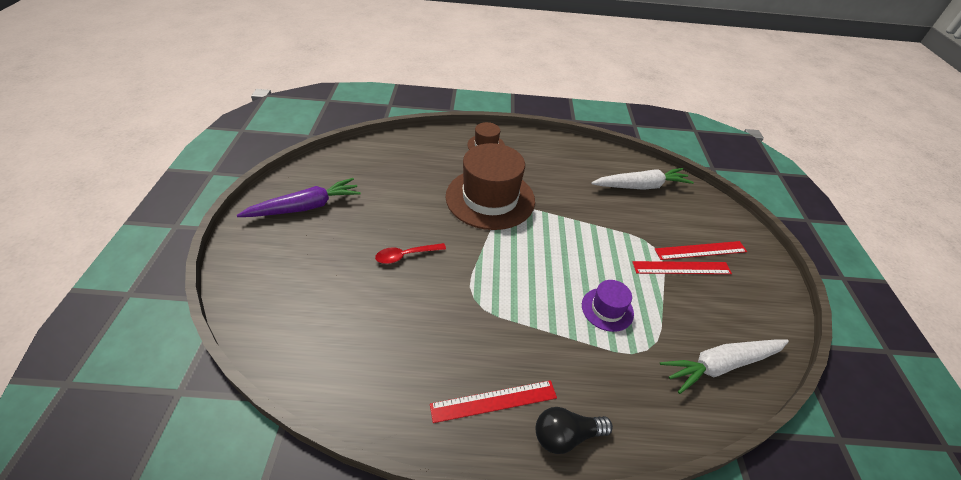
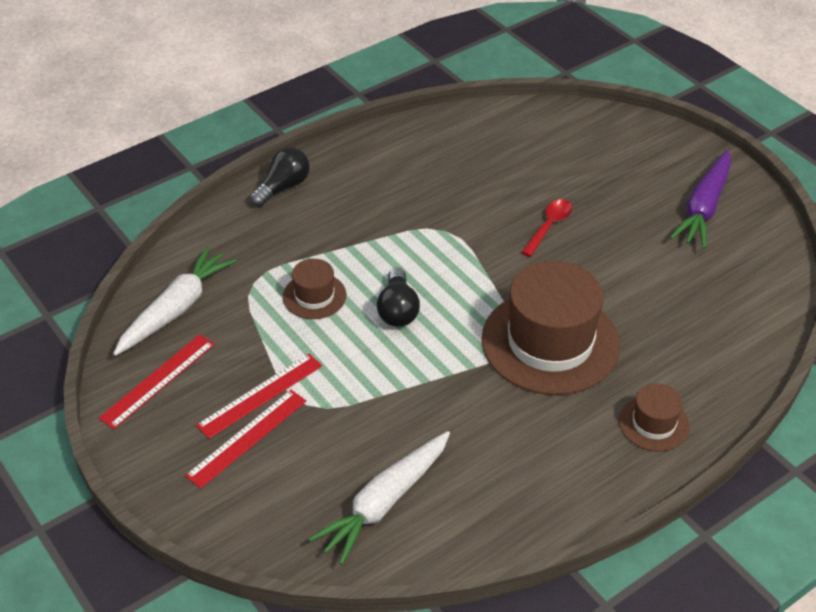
camera: 145 degrees right, 0 degrees up
red ruler [430,380,557,423] -> red ruler moved to [99,334,215,429]
purple hat [582,280,634,332] -> brown hat [283,259,346,319]
none -> black light bulb [377,268,420,327]

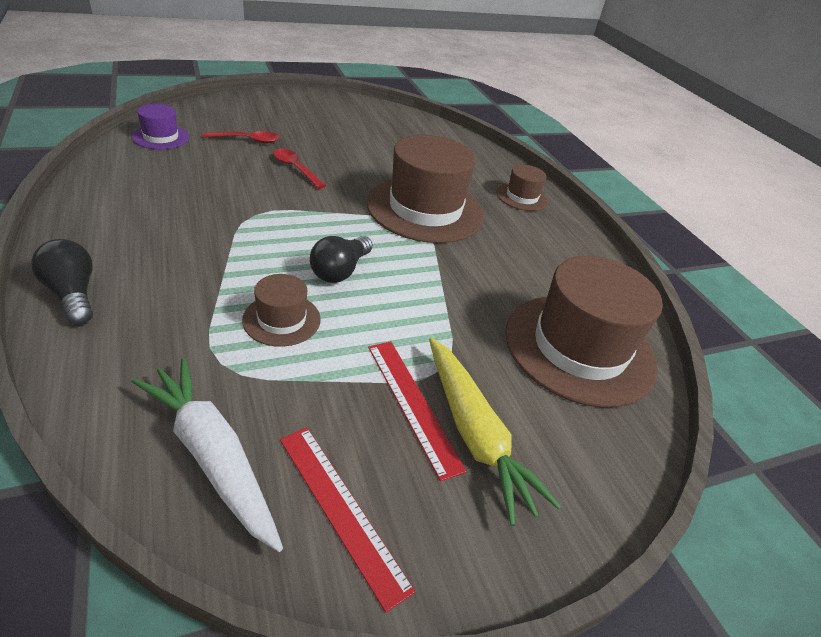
camera: 80 degrees left, 5 degrees down
red ruler [185,390,306,489] -> yellow carrot [429,338,561,526]
white carrot [309,431,450,565] -> brown hat [505,256,663,408]
black light bulb [377,268,420,327] -> black light bulb turned 105 degrees clockwise [310,236,373,283]
purple carrot [670,150,731,249] -> none
none -> purple hat [132,104,189,149]
none -> red spoon [202,131,280,143]

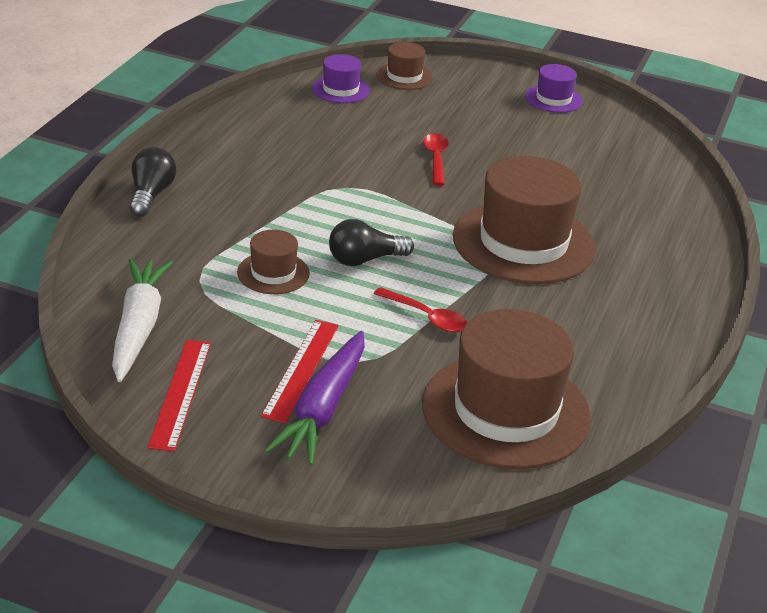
camera: 45 degrees right, 5 degrees down
red spoon [202,131,280,143] -> red spoon moved to [374,287,467,332]
yellow carrot [429,338,561,526] -> purple carrot [264,331,365,466]
brown hat [497,165,548,211] -> brown hat moved to [376,42,433,90]
none -> purple hat [525,64,583,113]

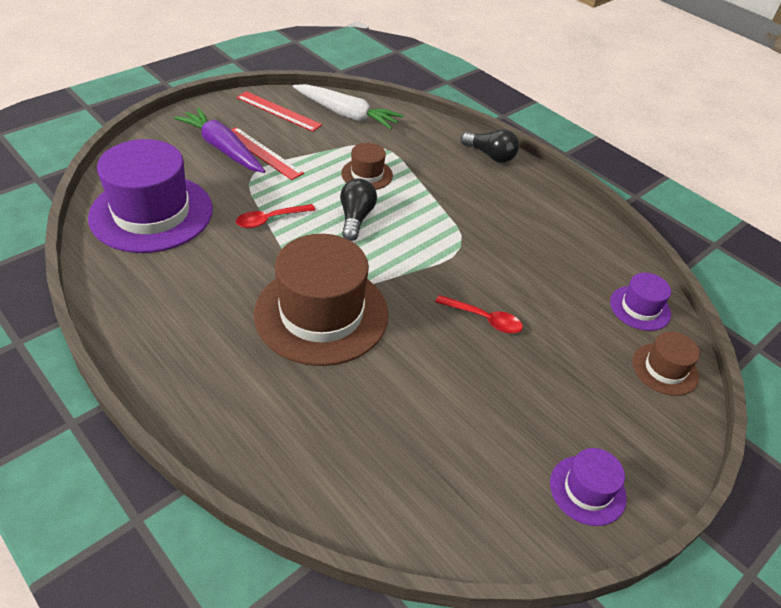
camera: 115 degrees right, 10 degrees up
brown hat [422,309,591,469] -> purple hat [88,139,213,253]

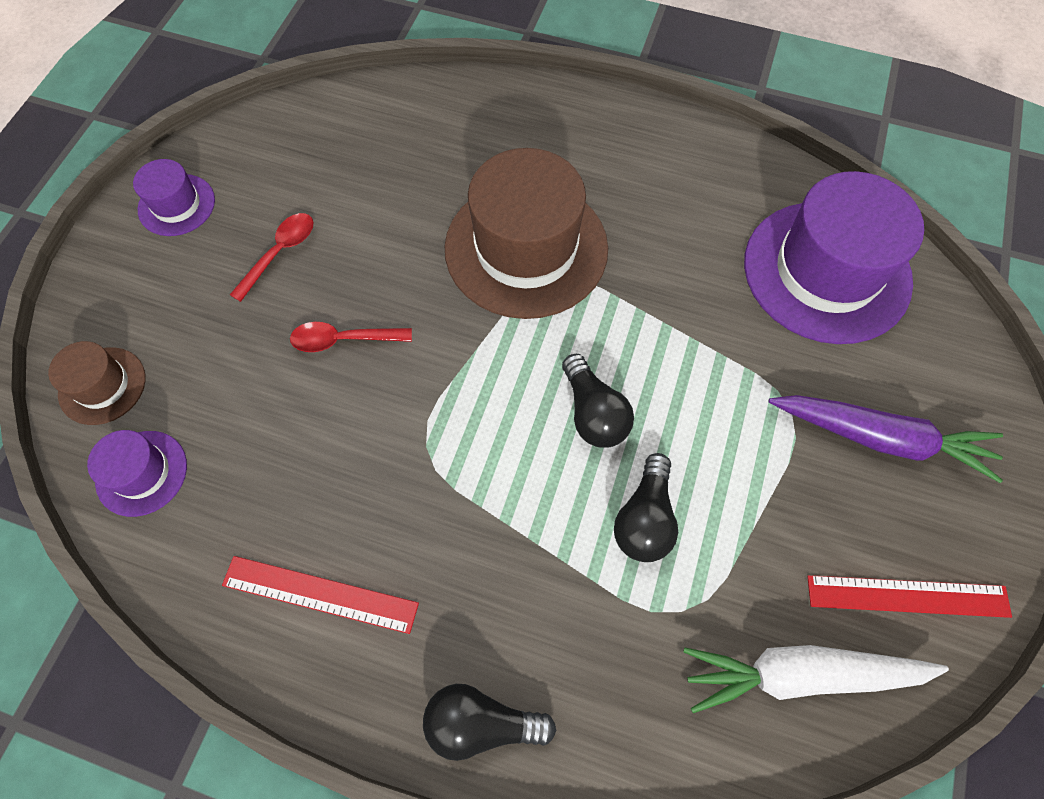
camera: 155 degrees right, 20 degrees up
red ruler [231,127,304,180] -> red ruler moved to [222,556,419,634]
red spoon [236,204,315,228] -> red spoon moved to [230,213,313,302]
brown hat [341,143,393,190] -> black light bulb [614,453,678,562]

